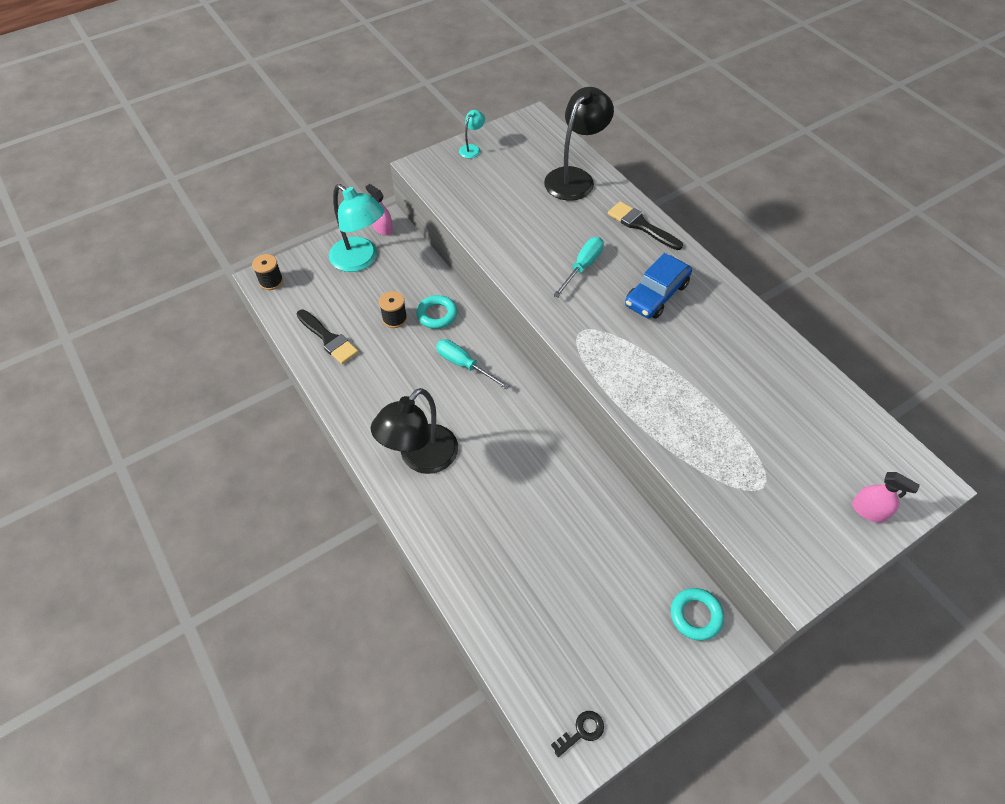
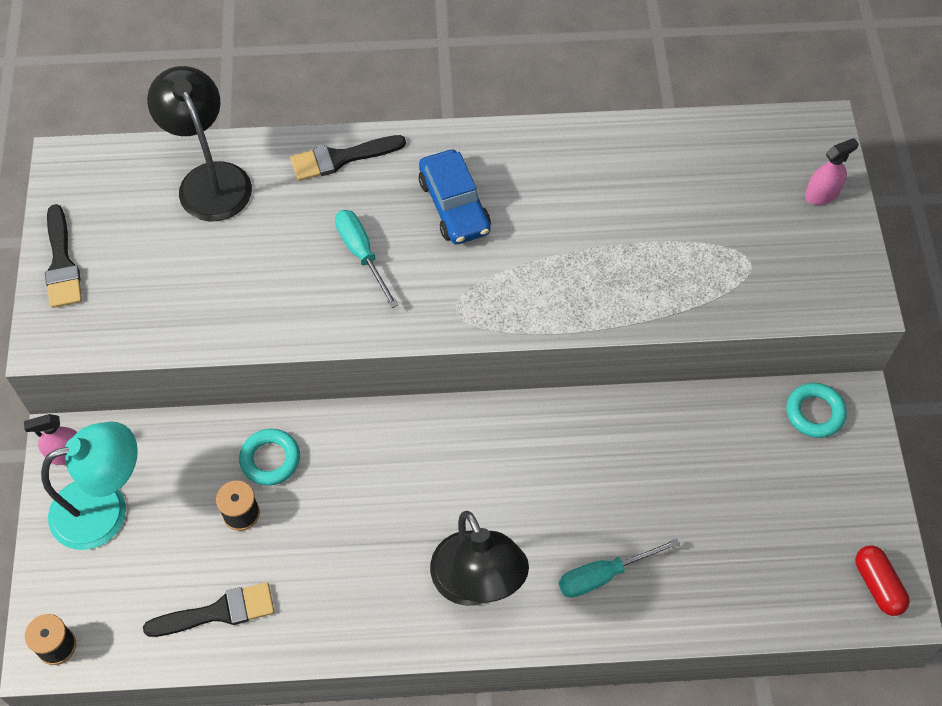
camera: 60 degrees left, 5 degrees up
turquoise screwdriver [436,339,510,389] -> turquoise screwdriver moved to [559,538,680,598]
turquoise lamp [459,110,485,158] -> black brush [45,204,82,308]
black key [551,711,604,757] -> red capsule [855,546,910,616]

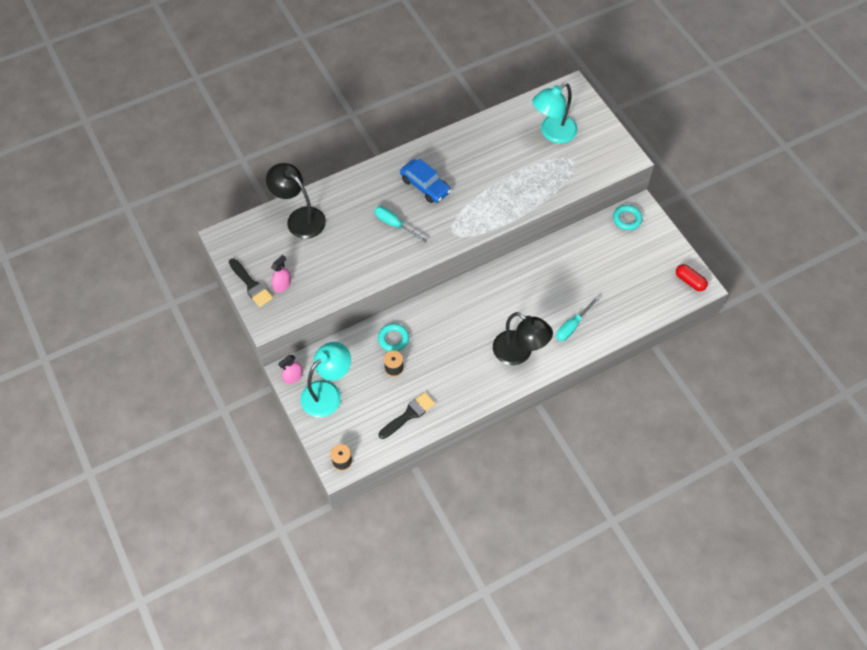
camera: 25 degrees left, 0 degrees up
black brush [290,135,406,181] -> none
pink spray bottle [805,138,859,205] -> pink spray bottle moved to [271,255,291,293]
none -> turquoise lamp [532,83,578,143]

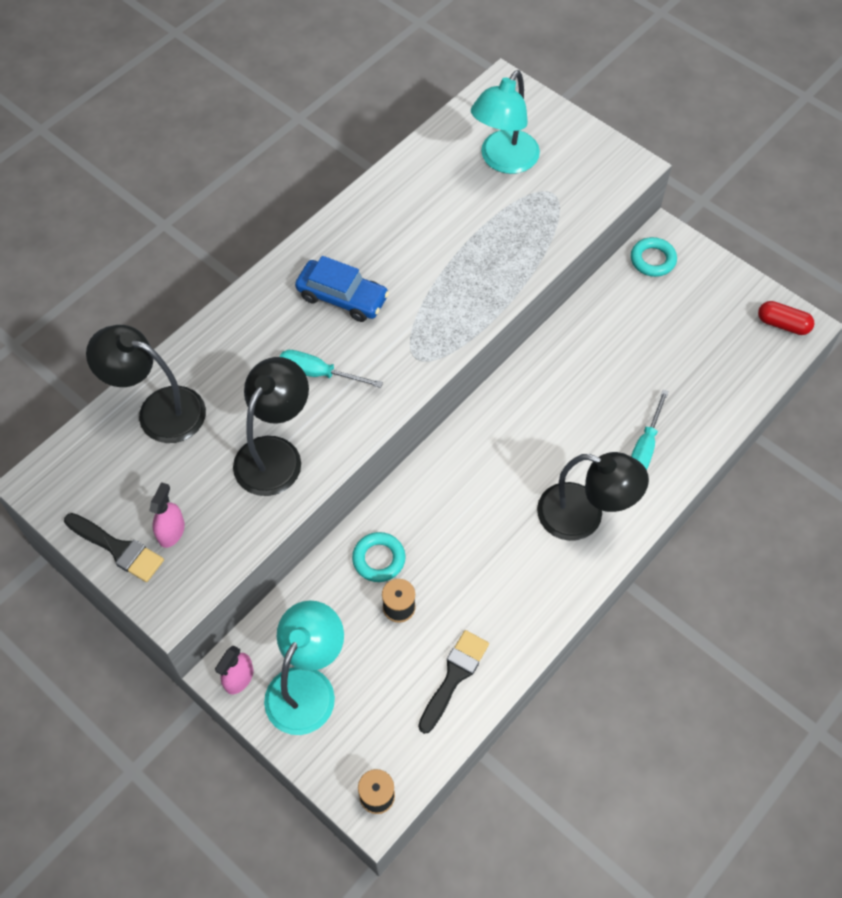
camera: 20 degrees left, 0 degrees up
none -> black lamp [233,357,309,496]

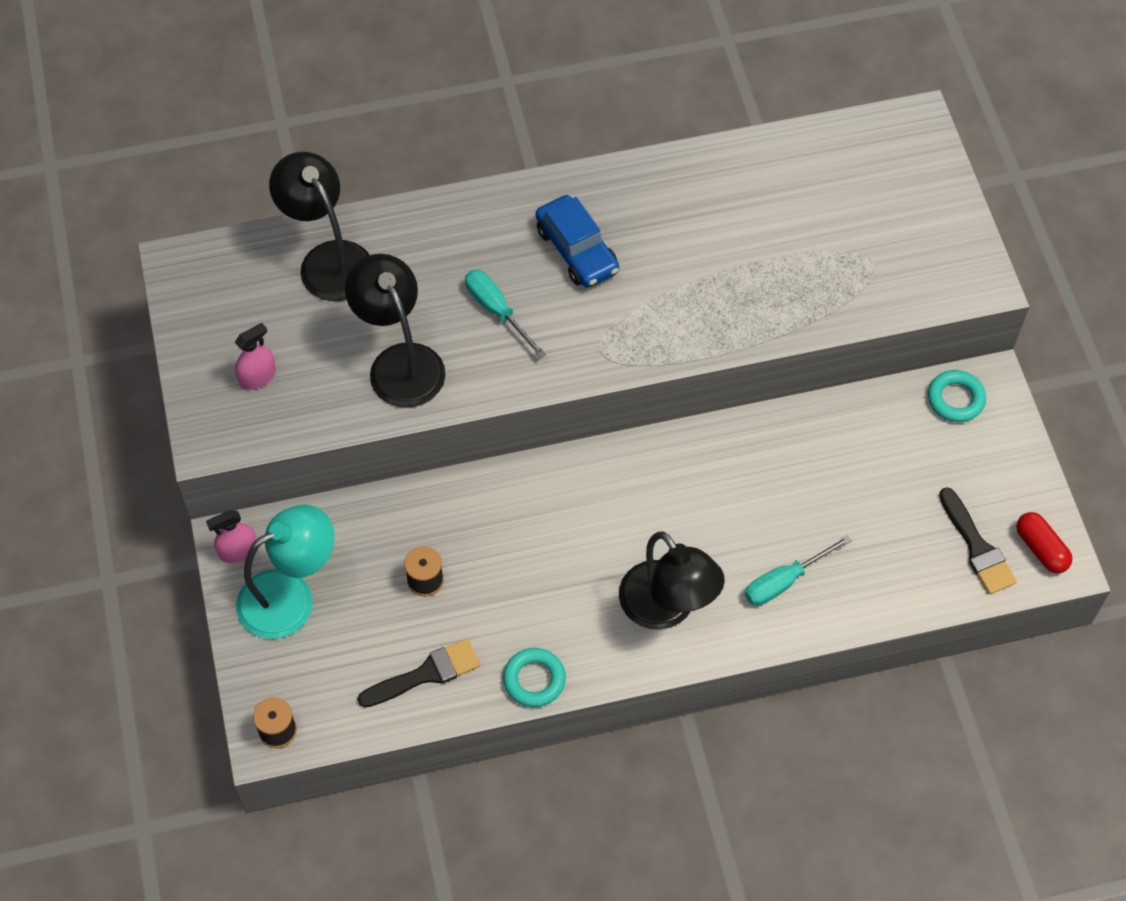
camera: 35 degrees right, 0 degrees up
black brush [64,513,164,582] -> black brush moved to [939,487,1017,594]
black lamp [233,357,309,496] -> black lamp turned 90 degrees counterclockwise [345,254,446,408]
turquoise ring [352,532,406,582] -> turquoise ring moved to [503,648,566,707]
turquoise lamp [471,70,540,174] -> none

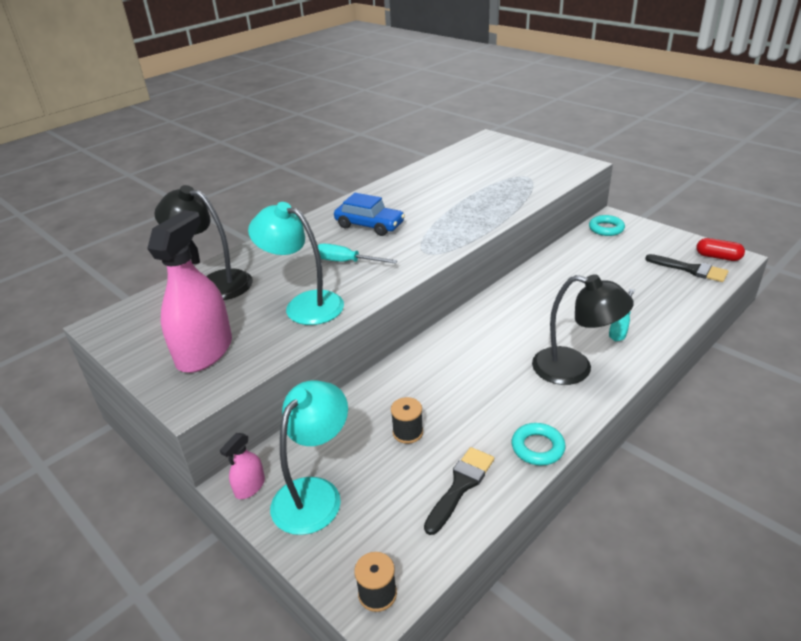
camera: 30 degrees left, 25 degrees down
pink spray bottle [235,323,276,390] -> pink spray bottle [147,210,232,373], size x2.17
black lamp [345,254,446,408] -> turquoise lamp [248,202,344,325]

